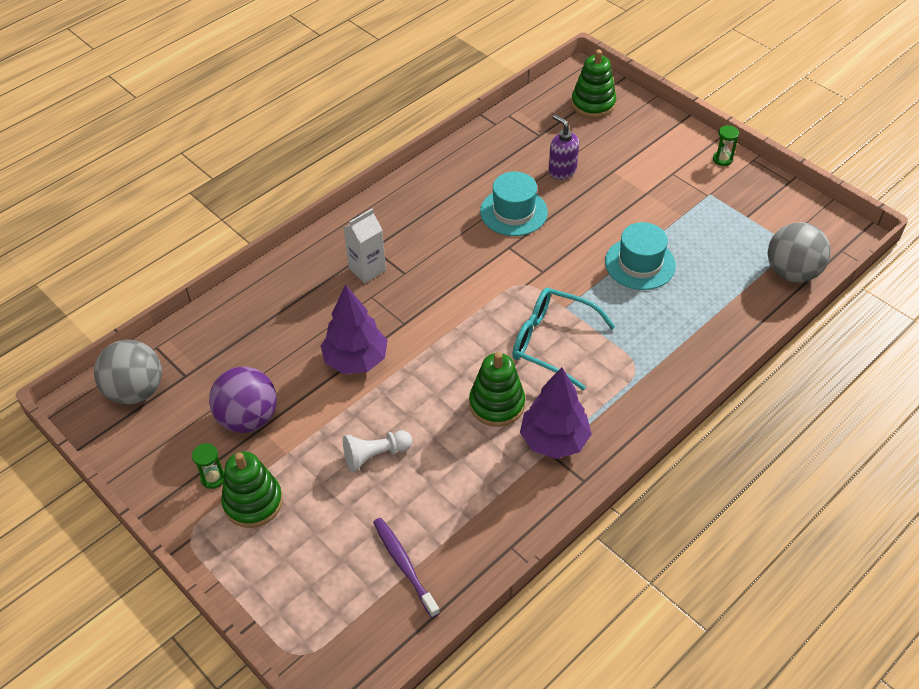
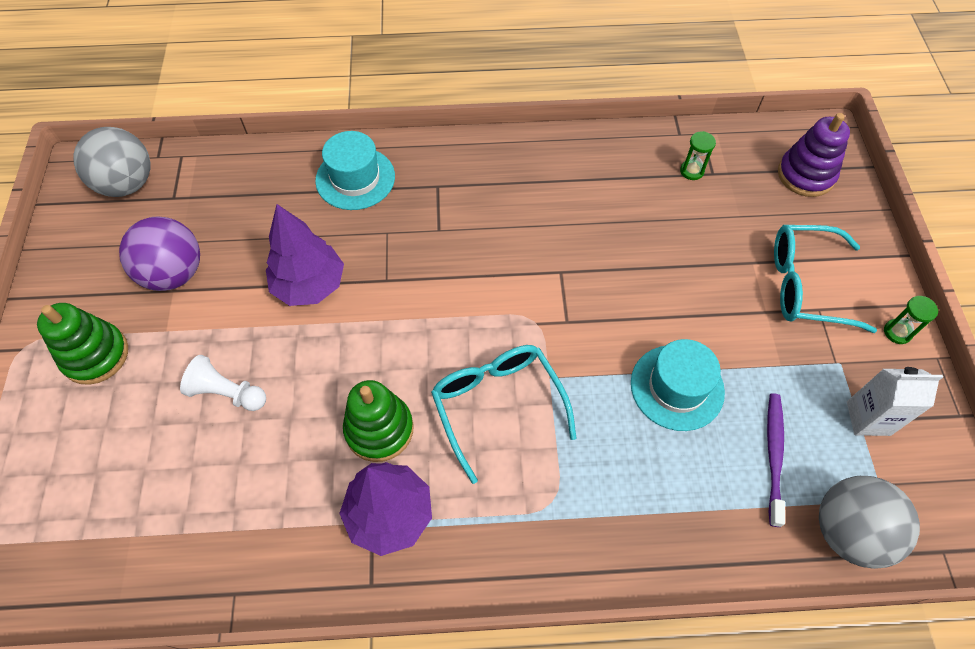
camera: 40 degrees right, 10 degrees up
green hourglass [192,443,224,489] -> green hourglass moved to [680,131,716,180]
white carton [344,209,386,283] -> white carton moved to [847,367,943,436]
purple toothbrush [373,518,440,618] -> purple toothbrush moved to [767,393,785,527]
turquoise hat [480,172,548,236] -> turquoise hat moved to [315,131,395,210]
purple soap dispenser [548,115,579,180] -> none
green stacking toy [571,50,616,118] -> purple stacking toy [778,113,850,197]
none -> turquoise glasses [774,225,877,333]

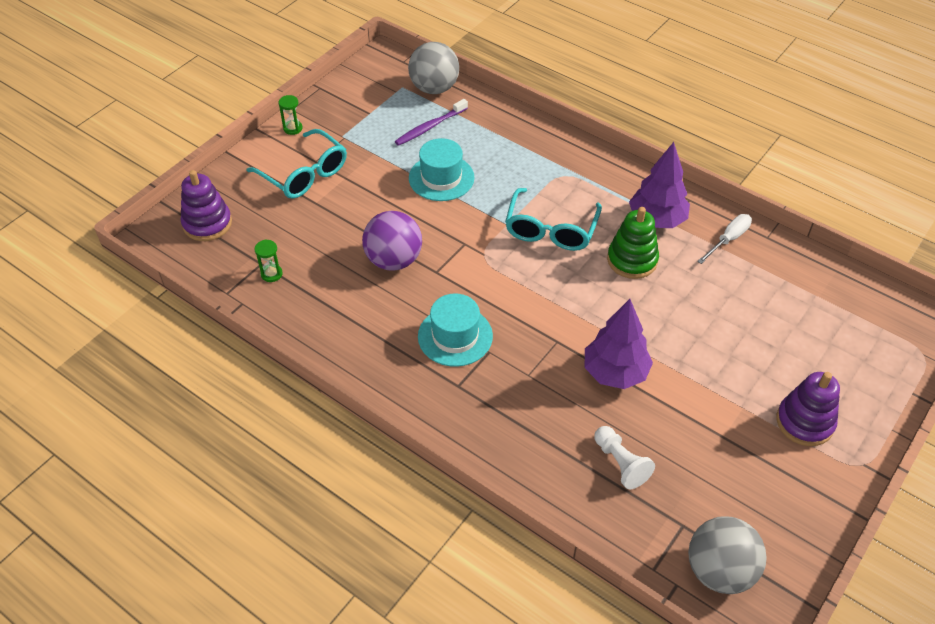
camera: 140 degrees left, 10 degrees down
green stacking toy [37,303,128,385] -> purple stacking toy [776,372,840,446]
purple ball [119,216,200,291] -> purple ball moved to [362,211,422,271]
white pawn [180,355,266,411] -> white pawn moved to [595,426,655,489]
turquoise hat [315,131,395,210] -> turquoise hat moved to [418,293,493,367]
white carton [847,367,943,436] -> none
none -> white screwdriver [697,214,752,264]

